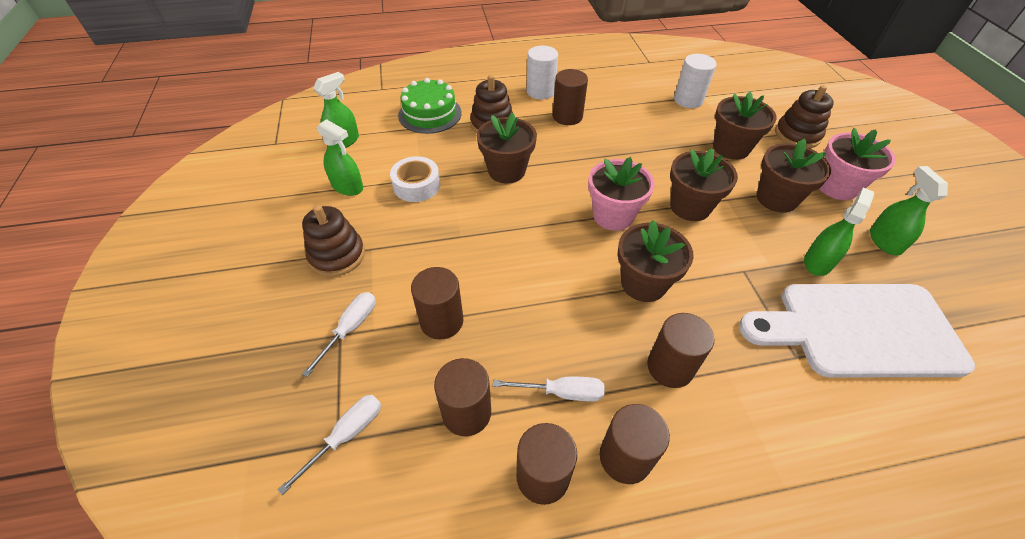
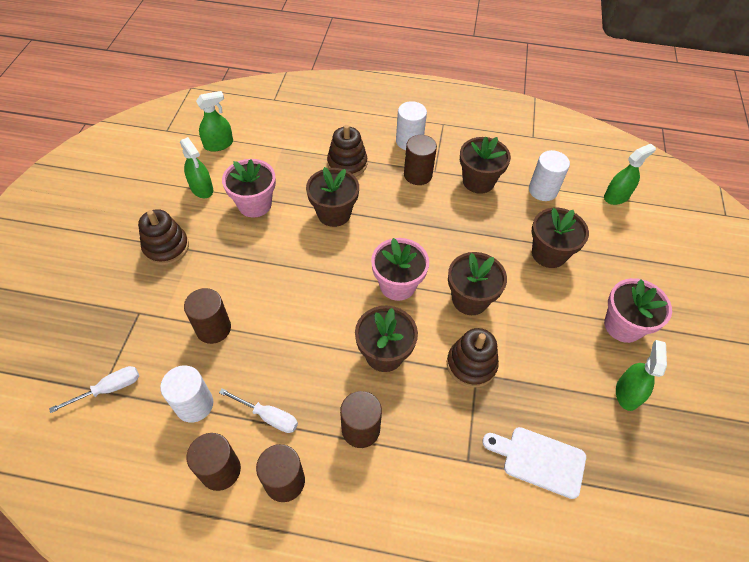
camera: 20 degrees right, 5 degrees up
white screwdriver [302,292,376,377] -> none
white tape [390,156,440,202] -> pink flower pot [222,159,276,218]
green cake [398,78,462,134] -> none
brown cylinder [434,358,491,436] -> white cylinder [160,366,213,423]
white cutting board [739,284,975,377] -> white cutting board [482,427,586,499], size x0.54
brown flower pot [757,139,831,213] -> brown flower pot moved to [460,137,511,194]
brown stacking toy [775,85,834,148] -> brown stacking toy moved to [447,328,499,388]
green spray bottle [804,188,874,276] -> green spray bottle moved to [604,144,656,205]

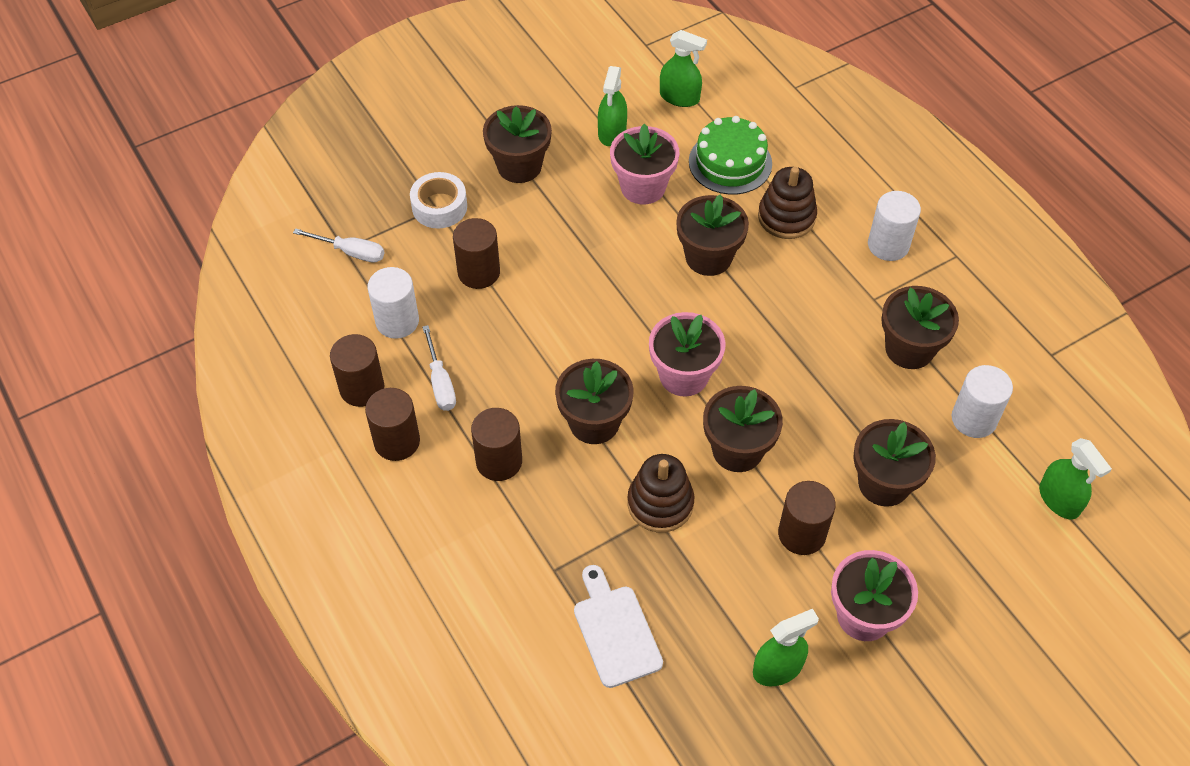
camera: 50 degrees right, 0 degrees up
brown stacking toy [138,209,189,265] -> brown flower pot [483,105,552,183]
brown cylinder [404,135,437,185] -> brown cylinder moved to [778,481,836,555]
green spray bottle [604,144,656,205] -> green spray bottle turned 45 degrees clockwise [1039,438,1112,519]
none -> white tape [410,172,467,229]
none -> green cake [689,116,772,195]

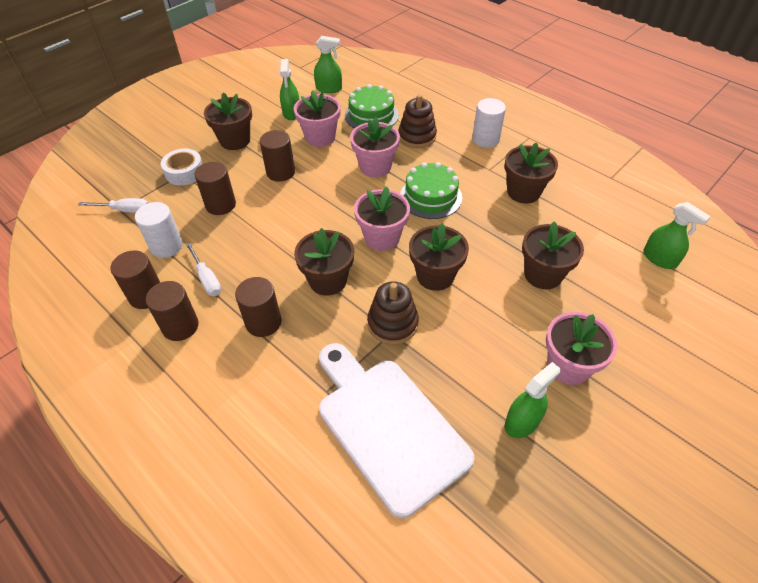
camera: 15 degrees left, 5 degrees down
white cutting board [574,565,663,688] -> white cutting board [319,343,475,518], size x1.84
brown flower pot [676,194,749,276] -> pink flower pot [350,117,400,177]
brown cylinder [778,481,836,555] -> brown cylinder moved to [260,130,295,182]
white cylinder [952,365,1013,438] -> none
none -> green cake [400,162,462,219]

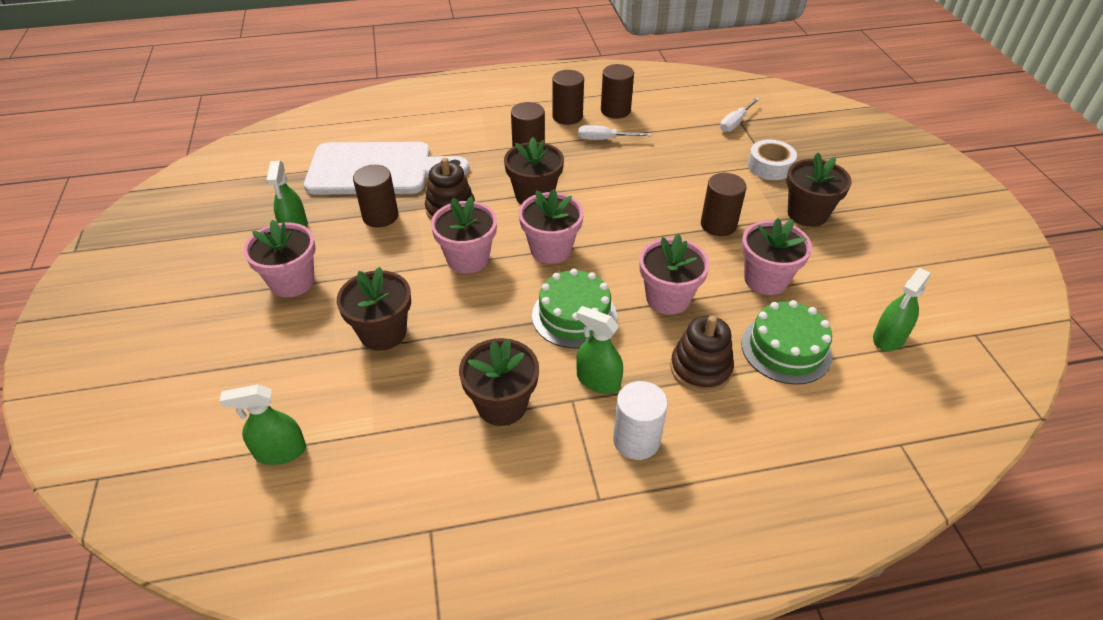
camera: 125 degrees right, 5 degrees down
white cylinder [135,202,183,258] -> none
brown cylinder [195,162,236,215] -> brown cylinder moved to [353,165,398,227]
green spray bottle [280,59,299,120] -> green spray bottle moved to [576,306,623,394]
brown flower pot [409,223,469,291] -> pink flower pot [431,196,497,273]

